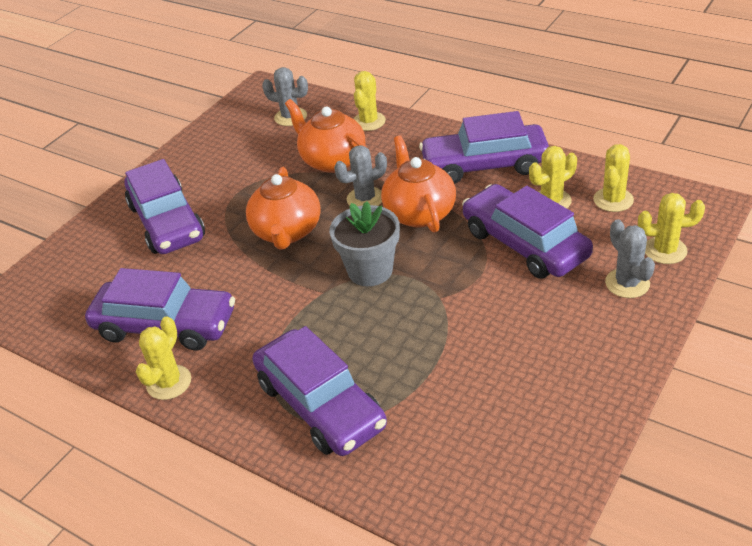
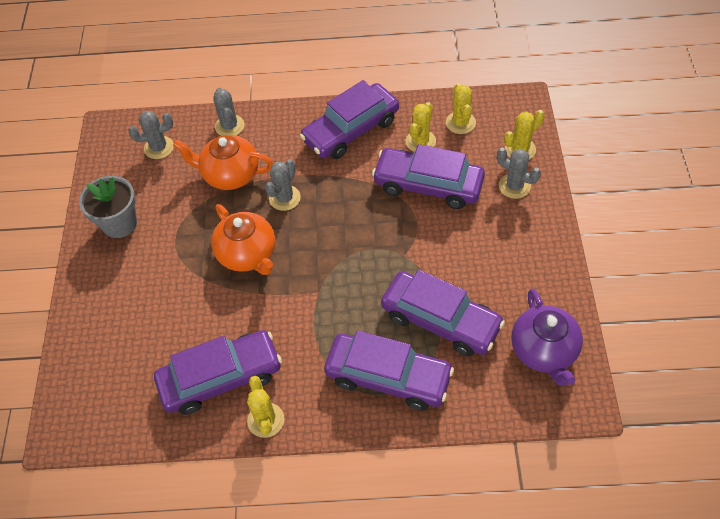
camera: 35 degrees left, 15 degrees up
purple car [124,159,205,254] -> purple car moved to [381,270,505,356]
grey flower pot [330,201,400,286] -> grey flower pot moved to [79,176,137,238]
yellow cactus [353,71,386,131] -> grey cactus [213,88,245,136]
orange teapot [381,136,456,233] -> none
none -> purple teapot [511,288,583,386]

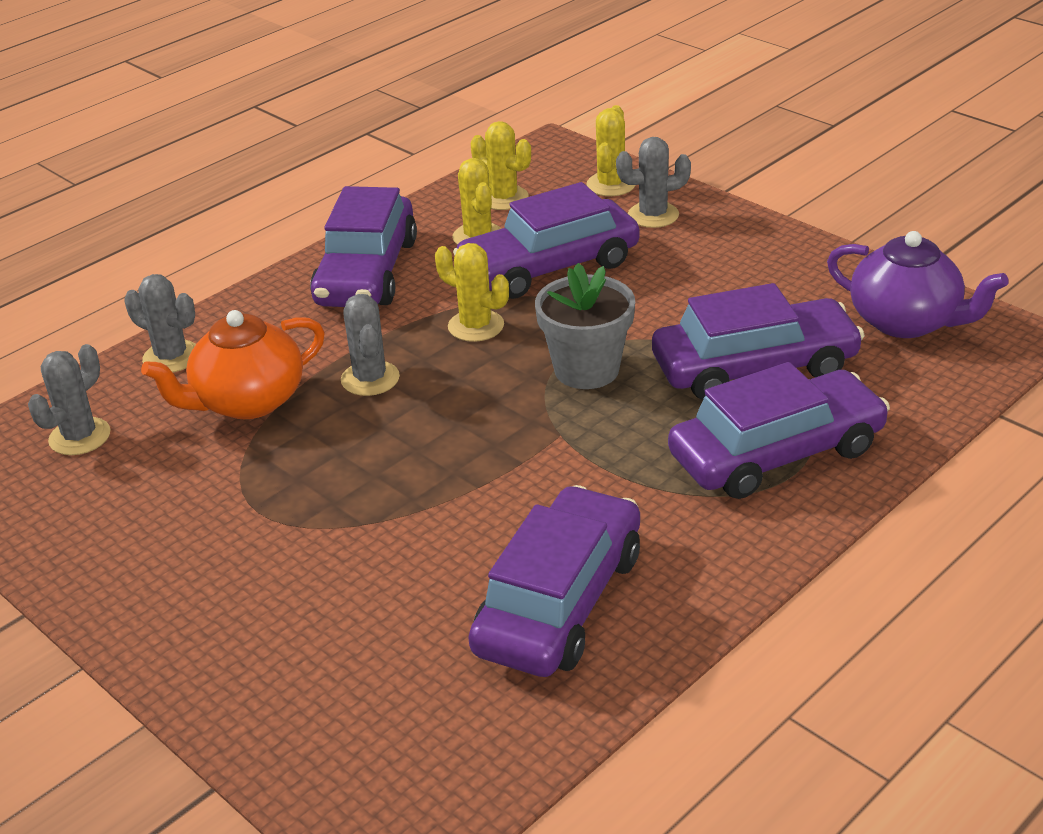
camera: 45 degrees left, 20 degrees down
grey flower pot [79,176,137,238] -> grey flower pot moved to [535,263,635,389]
orange teapot [211,204,275,275] -> none
yellow cactus [247,376,284,438] -> yellow cactus moved to [435,243,509,342]

